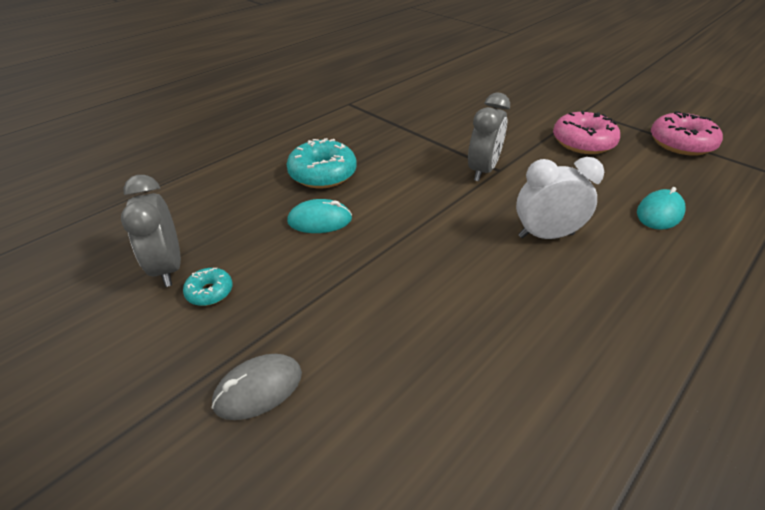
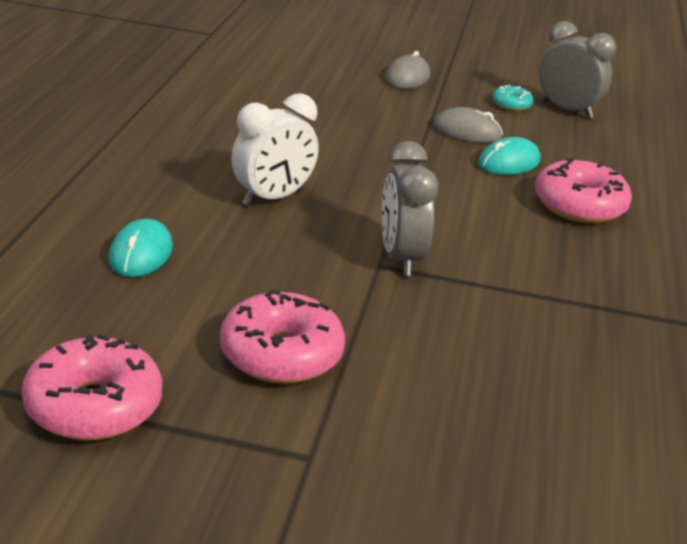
camera: 145 degrees right, 10 degrees down
turquoise donut [287,138,357,188] -> pink donut [535,157,632,223]
none -> grey mouse [433,107,503,143]

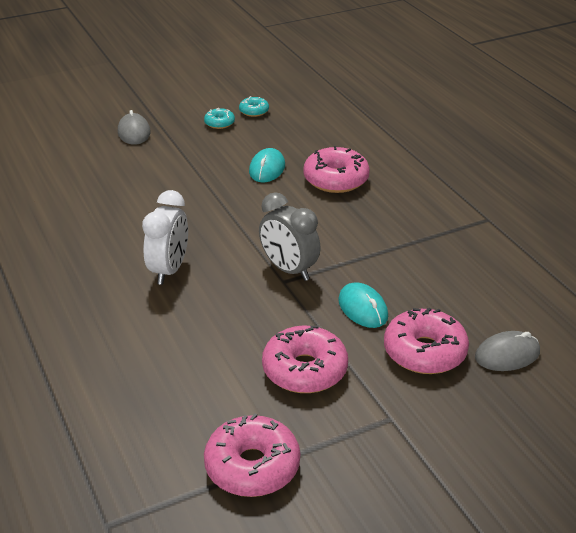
camera: 35 degrees left, 5 degrees up
turquoise mouse [108,219,173,277] -> turquoise mouse moved to [338,282,388,328]
grey mouse [433,107,503,143] -> grey mouse moved to [475,331,540,371]
grey clock [539,21,616,119] -> turquoise donut [239,96,269,117]
none -> pink donut [384,308,469,374]

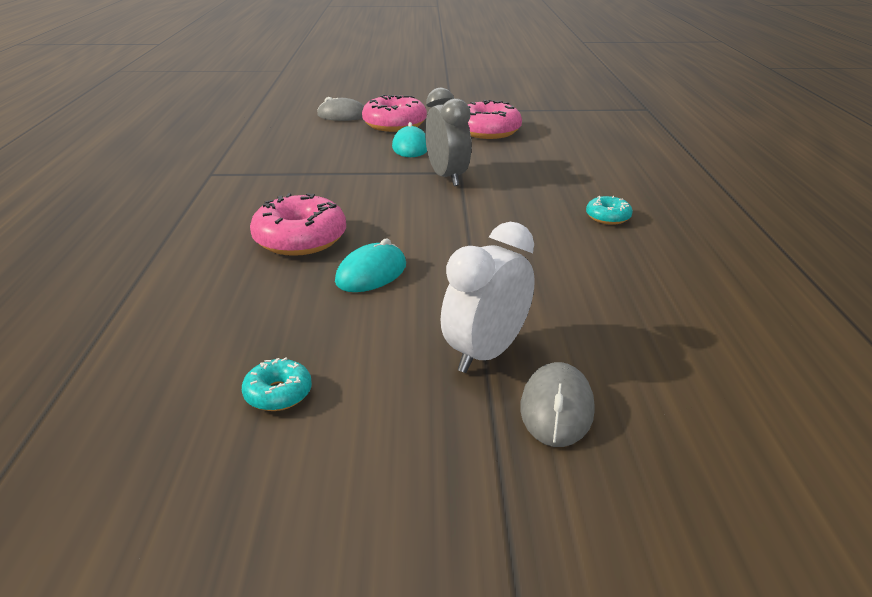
camera: 155 degrees left, 5 degrees down
white clock [142,190,188,285] -> white clock moved to [441,222,535,373]
turquoise donut [204,108,235,129] -> turquoise donut moved to [586,196,633,225]
pink donut [204,414,300,497] -> none

